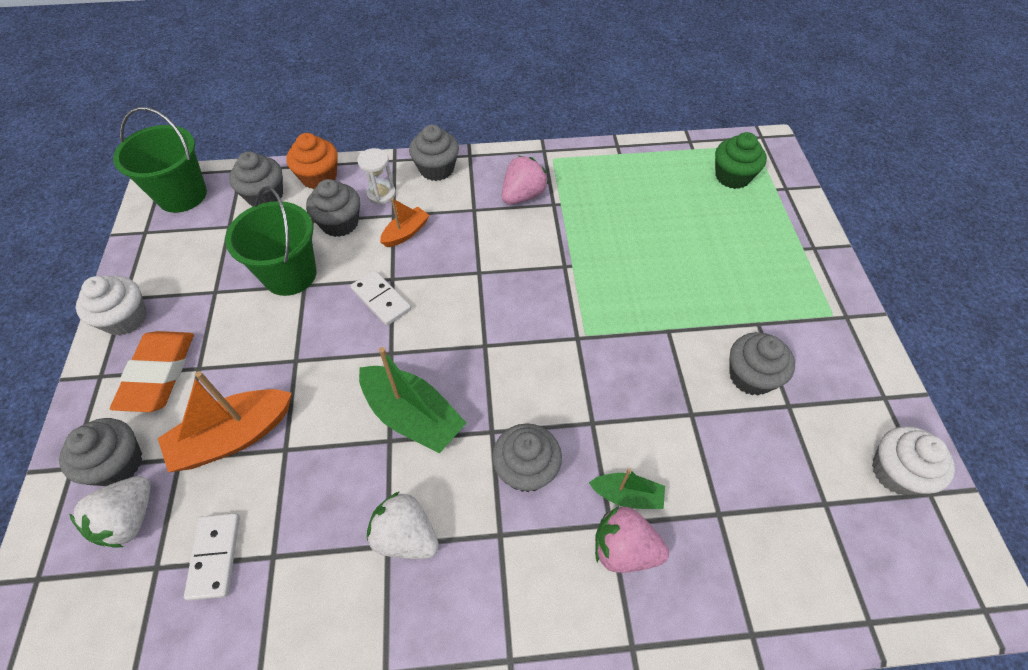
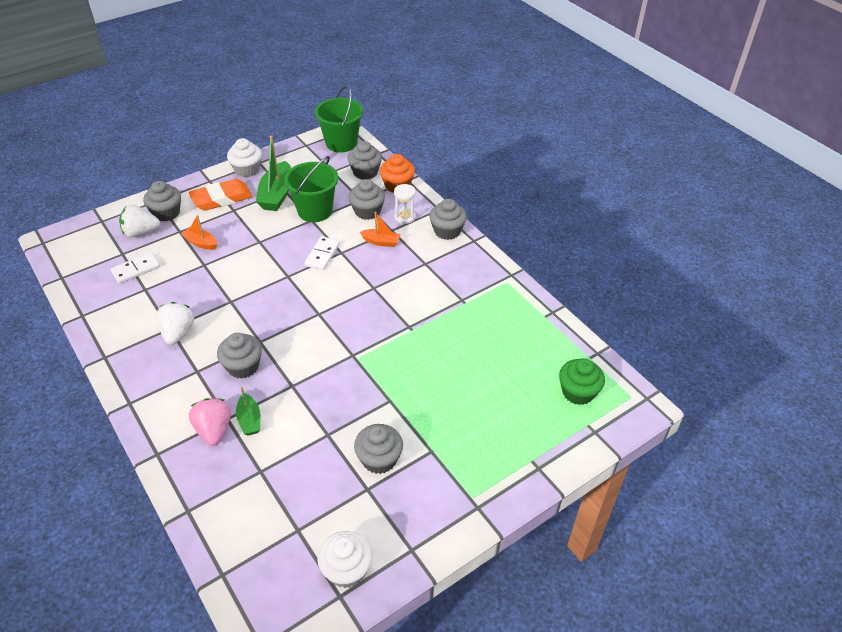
camera: 60 degrees right, 10 degrees down
orange boat [158,371,292,472] -> orange boat [181,215,217,250], size x0.56
green boat [359,347,466,453] -> green boat moved to [256,136,291,211]
pink strawberry [502,156,548,205] -> none

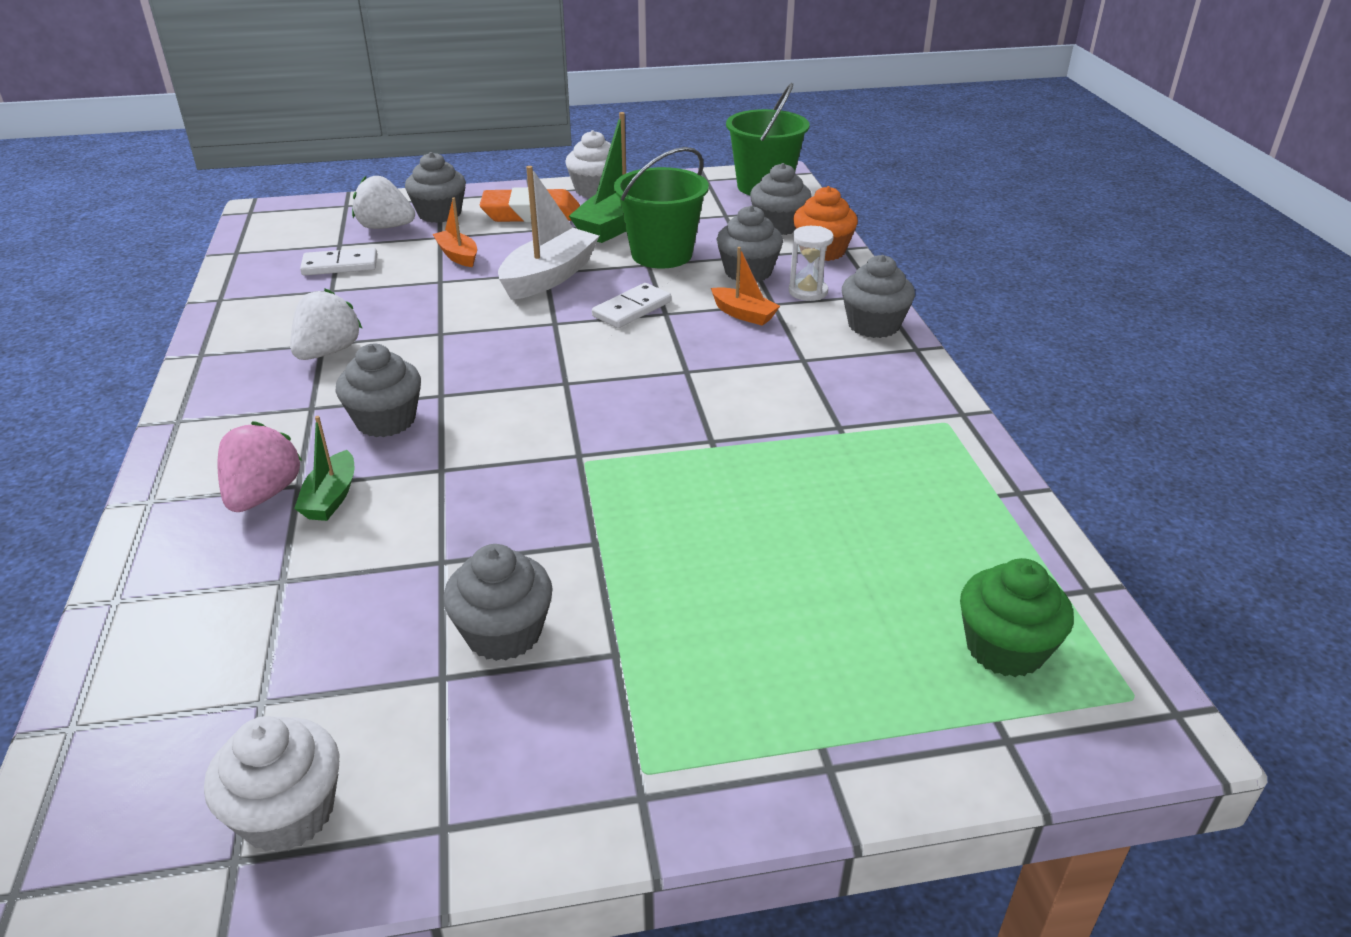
camera: 25 degrees right, 10 degrees down
none -> white boat [498,166,599,300]

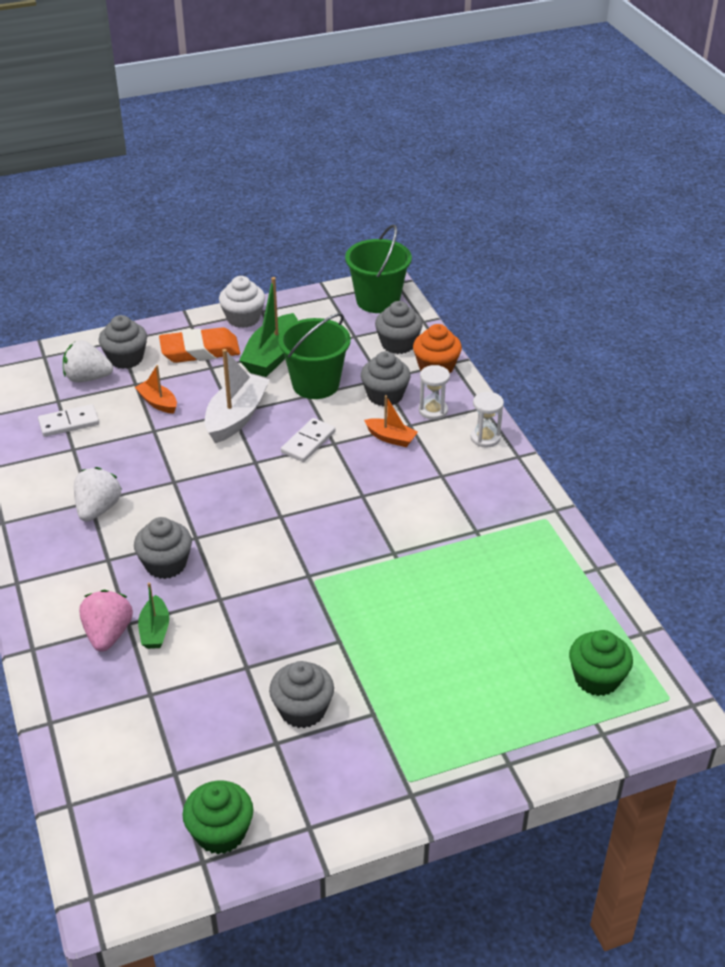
camera: 10 degrees left, 5 degrees up
white cupcake [204,716,339,852] -> green cupcake [182,780,254,854]
grey cupcake [842,255,915,338] -> white hourglass [471,392,504,448]

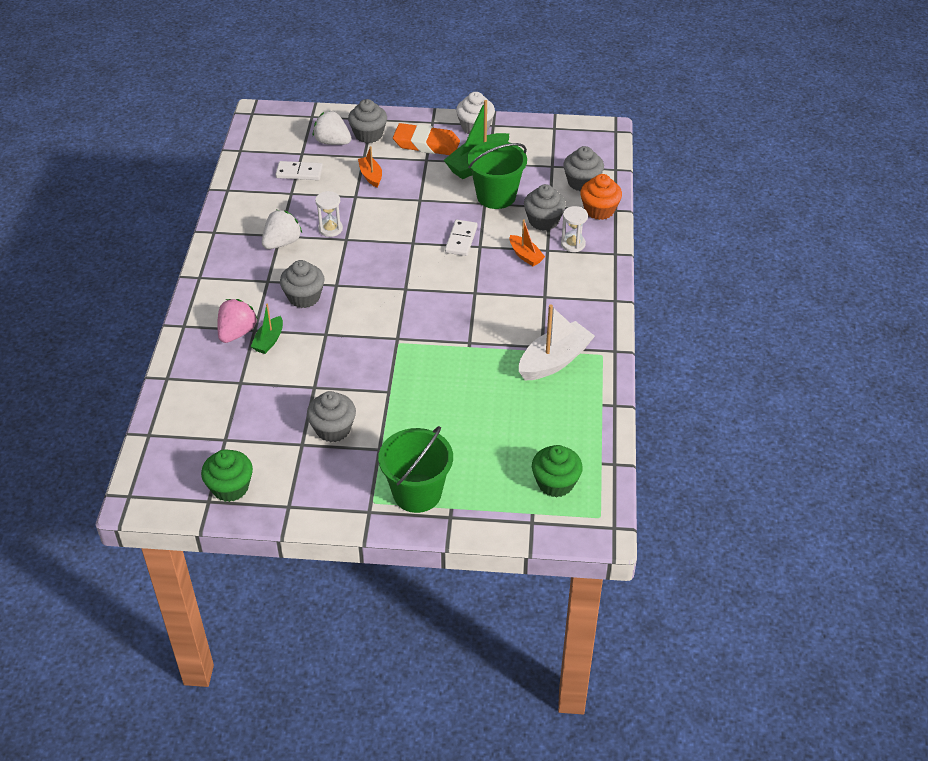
camera: 25 degrees right, 5 degrees up
white boat [205,349,270,443] -> white boat moved to [519,305,595,380]
white domino [281,418,335,462] -> white domino turned 45 degrees counterclockwise [445,220,478,256]
green bucket [345,224,412,313] -> green bucket moved to [378,426,453,513]
white hourglass [471,392,504,448] -> white hourglass moved to [315,191,343,237]

